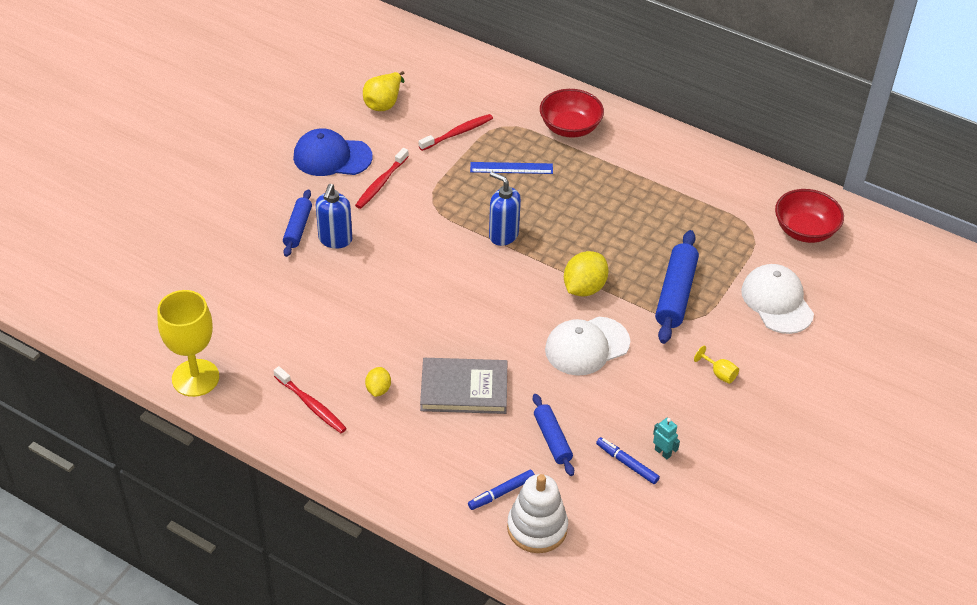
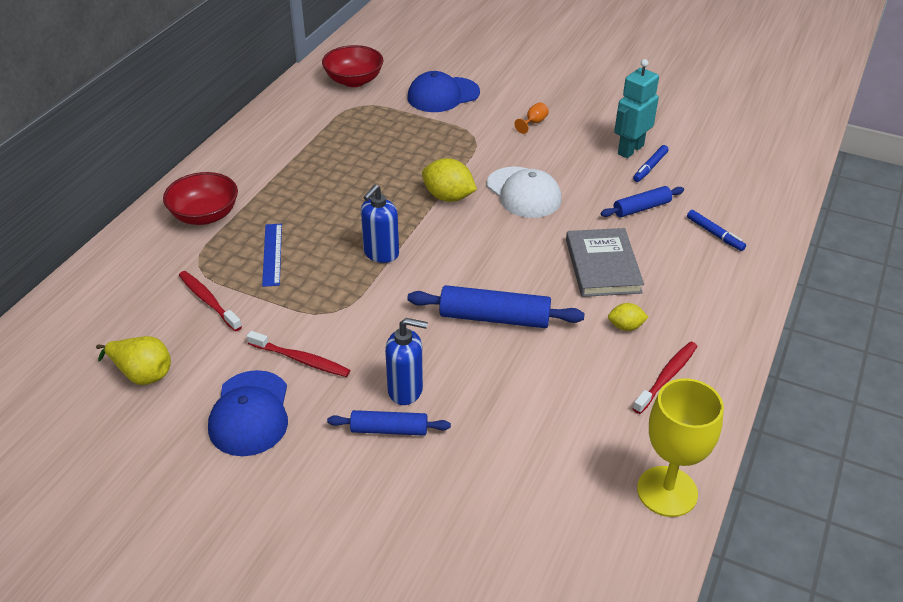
camera: 95 degrees left, 5 degrees down
white stacking toy [507,474,568,553] -> none
turquoise robot [653,418,680,459] -> turquoise robot [614,59,659,158], size x2.09
blue rolling pin [655,230,699,344] -> blue rolling pin moved to [407,285,585,328]
yellow goblet [694,346,739,384] -> orange goblet [514,102,549,134]
white cap [741,264,814,334] -> blue cap [407,71,480,112]

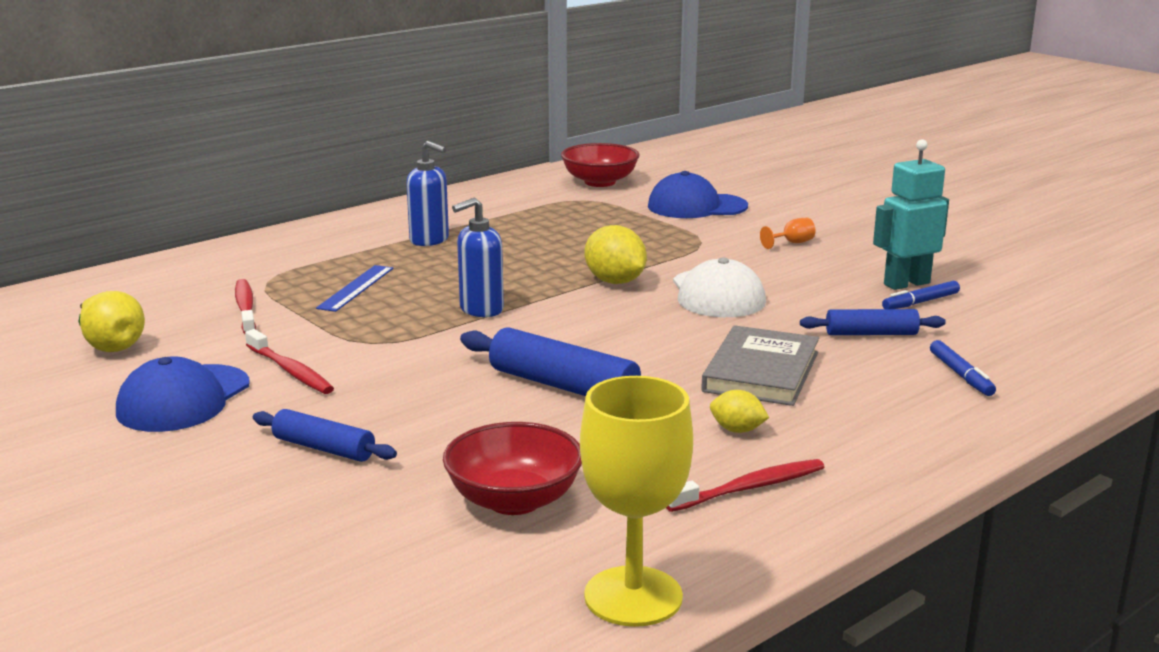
camera: 25 degrees right, 20 degrees down
red bowl [163,172,238,225] -> red bowl moved to [443,422,582,515]
blue soap dispenser [385,318,428,405] -> blue soap dispenser moved to [406,141,449,246]

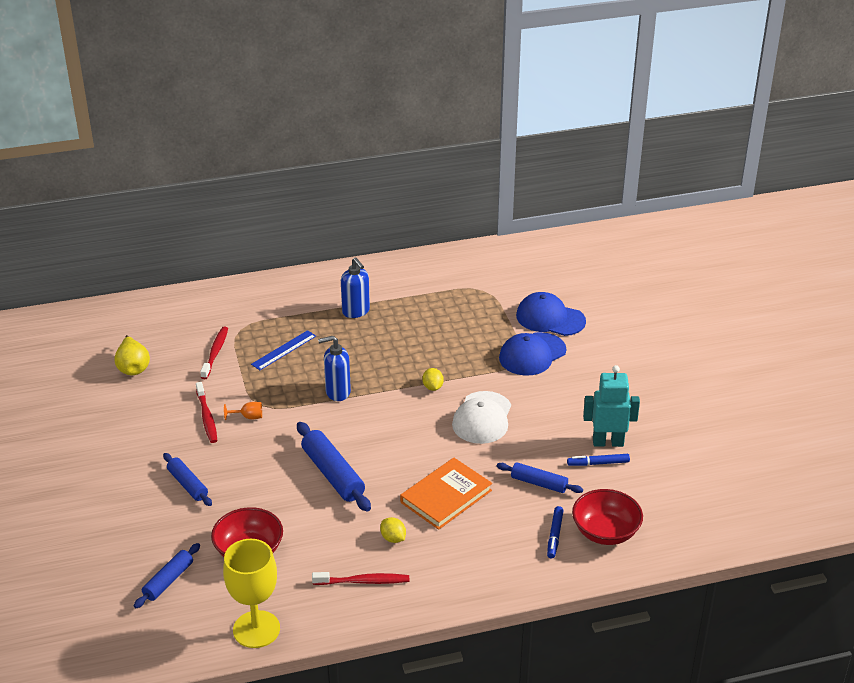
camera: 25 degrees right, 15 degrees up
blue cap [116,357,250,432] -> blue cap moved to [499,332,566,376]
red bowl [561,143,640,187] -> red bowl moved to [572,489,643,545]
yellow lemon [585,225,647,284] -> yellow lemon [422,368,444,391], size x0.57
grey book [701,325,819,406] -> orange book [400,458,492,530]
orange goblet [760,218,816,249] -> orange goblet moved to [224,402,262,420]
none -> blue rolling pin [134,543,200,608]

